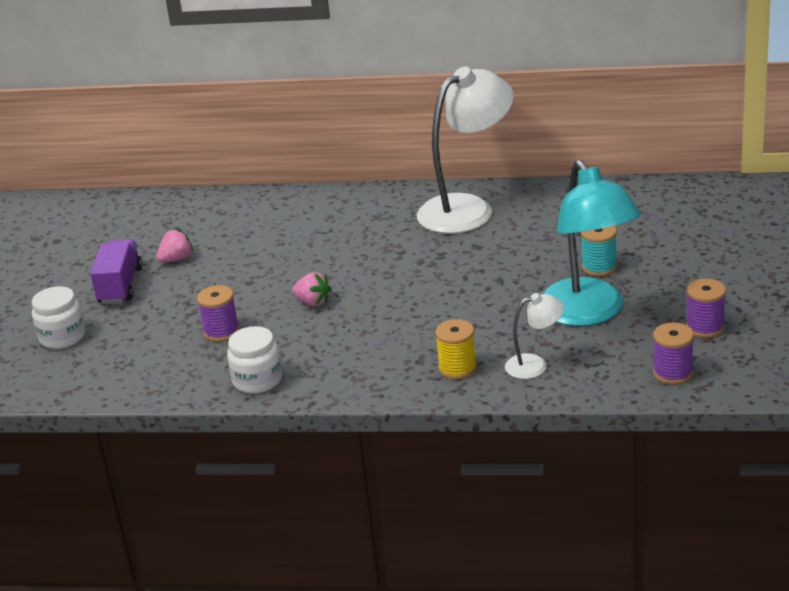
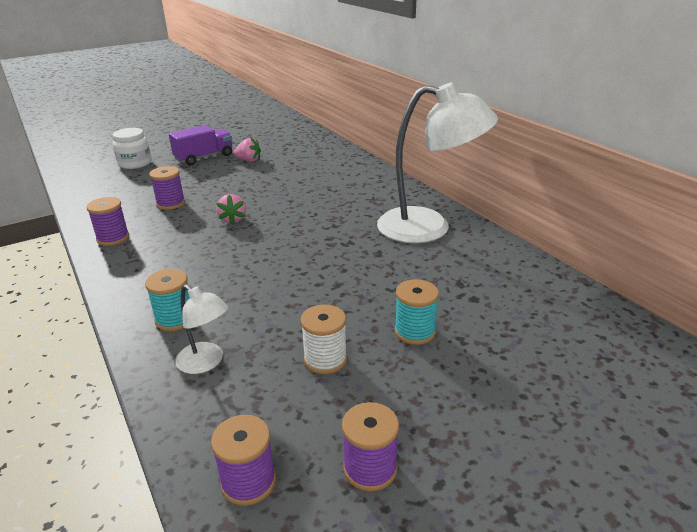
camera: 50 degrees right, 0 degrees up
white jar [227,326,282,394] -> purple spool [86,197,129,246]
yellow spool [435,319,477,380] -> turquoise spool [145,269,189,331]
turquoise lamp [542,160,641,326] -> white spool [301,304,347,374]

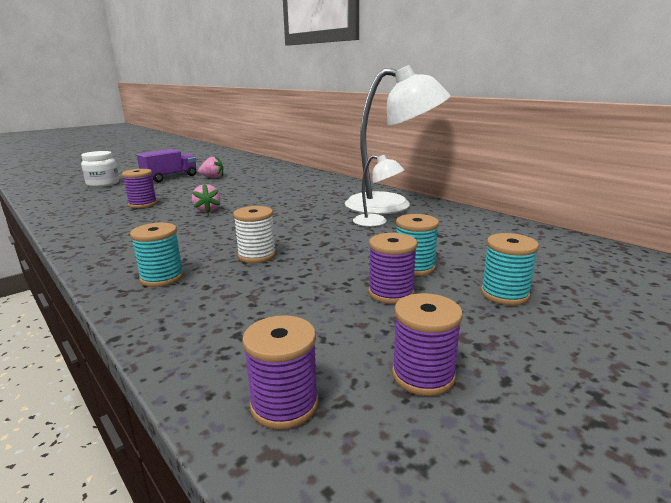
camera: 10 degrees left, 10 degrees down
purple spool [86,197,129,246] -> purple spool moved to [368,233,417,304]
white lamp [175,284,228,374] -> white lamp moved to [353,155,404,227]
white spool [301,304,347,374] -> white spool moved to [233,206,276,263]
none -> turquoise spool [481,233,539,305]

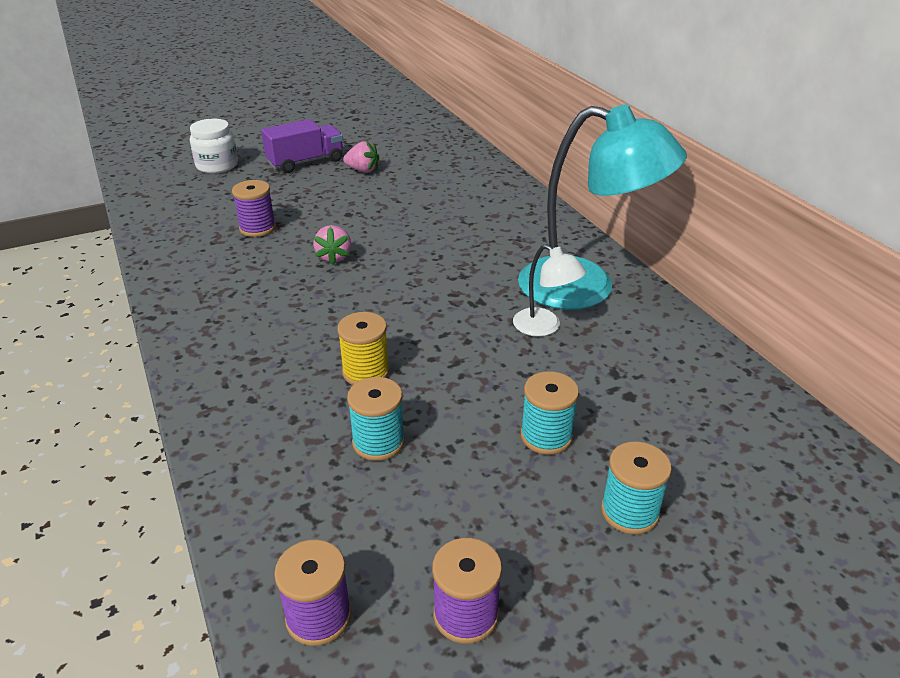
camera: 15 degrees right, 15 degrees up
turquoise spool [130,223,184,287] -> turquoise spool moved to [347,377,405,461]
white spool [233,206,276,263] -> yellow spool [337,312,389,385]
white lamp [345,65,450,214] -> turquoise lamp [518,104,687,310]
purple spool [368,233,417,304] -> none

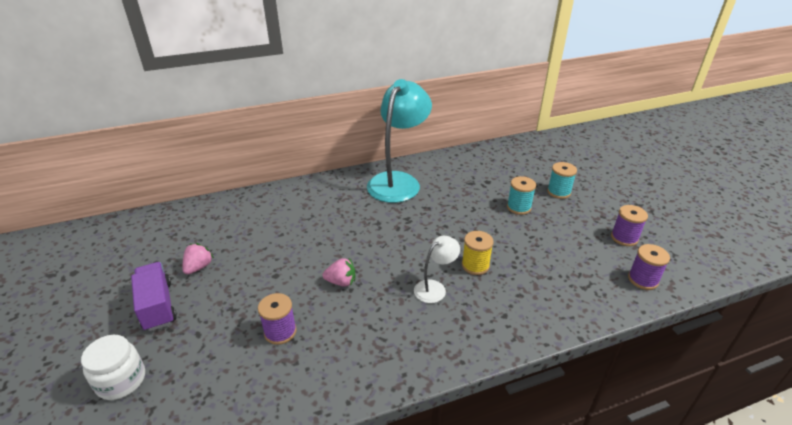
camera: 85 degrees left, 0 degrees up
turquoise spool [347,377,405,461] -> none
white lamp [513,244,586,337] -> white lamp moved to [414,236,460,303]

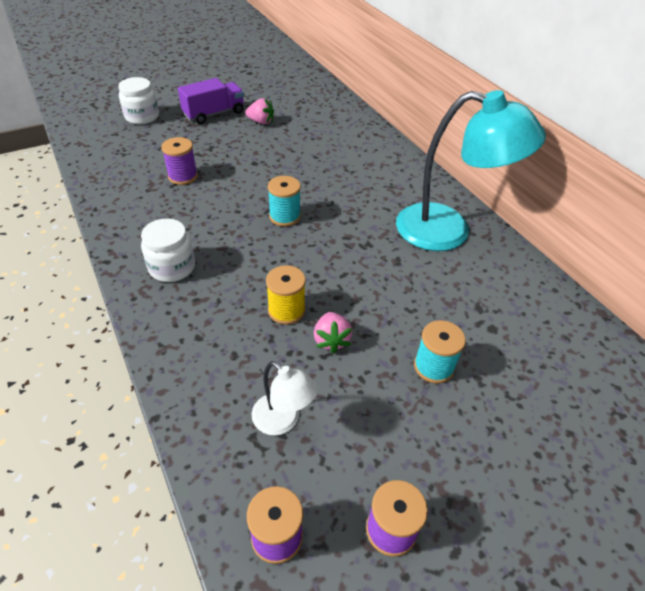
camera: 80 degrees right, 10 degrees up
pink strawberry [323,258,355,287] -> pink strawberry moved to [314,312,352,354]
white lamp [414,236,460,303] -> white lamp moved to [252,361,318,435]
turquoise spool [547,162,577,199] -> turquoise spool moved to [268,176,301,227]
none -> white jar [141,218,195,282]

